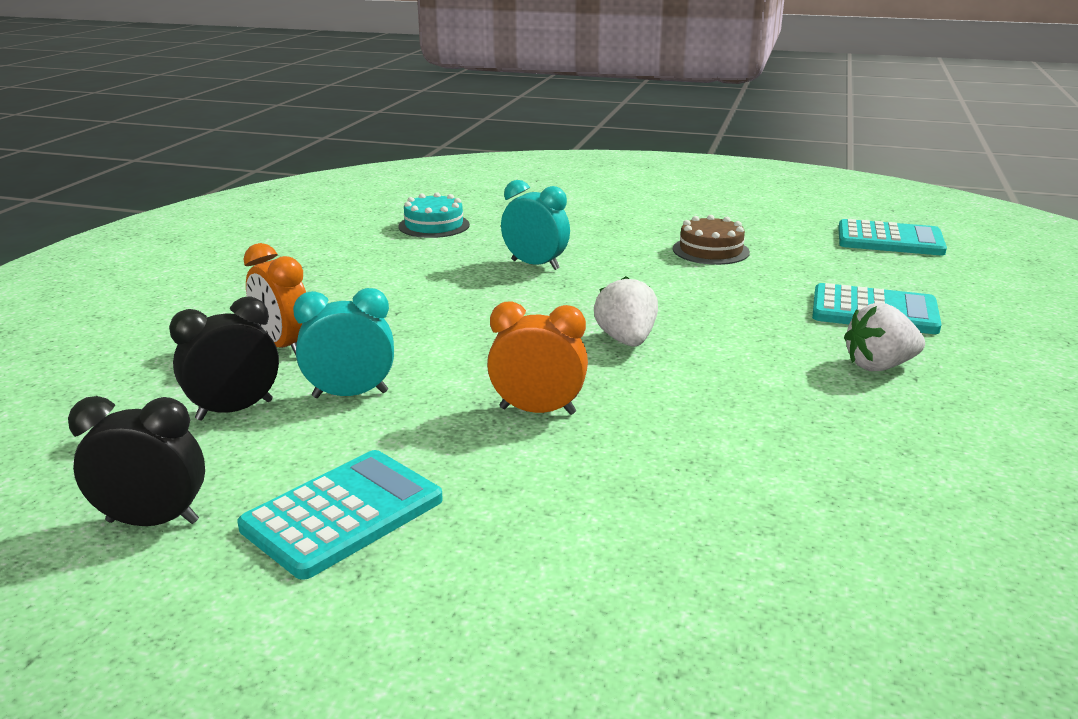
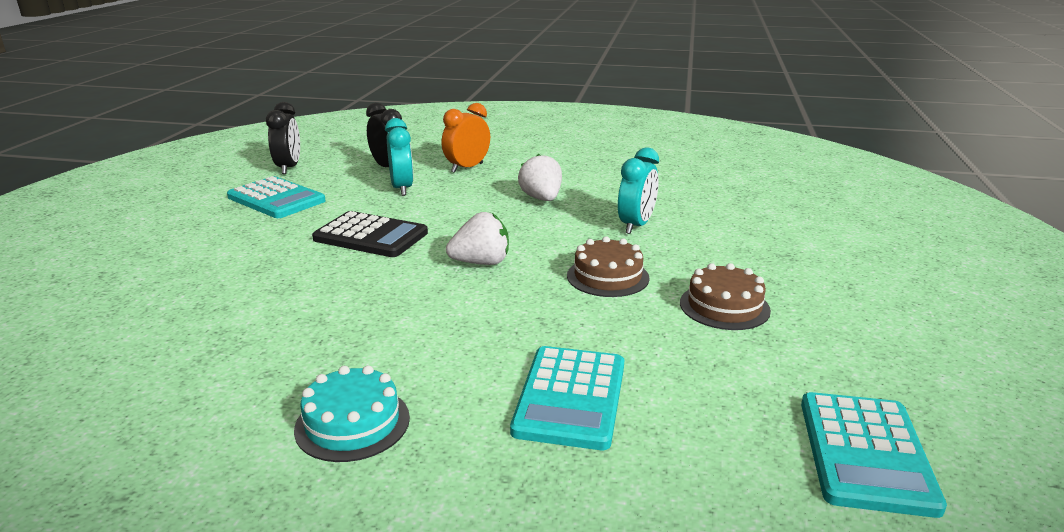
camera: 85 degrees right, 0 degrees up
turquoise cake [399,192,470,238] -> turquoise cake moved to [294,365,410,462]
orange clock [487,301,588,415] -> black calculator [312,211,428,257]
white strawberry [844,303,925,371] -> white strawberry moved to [518,154,562,201]
none -> brown cake [567,236,649,297]

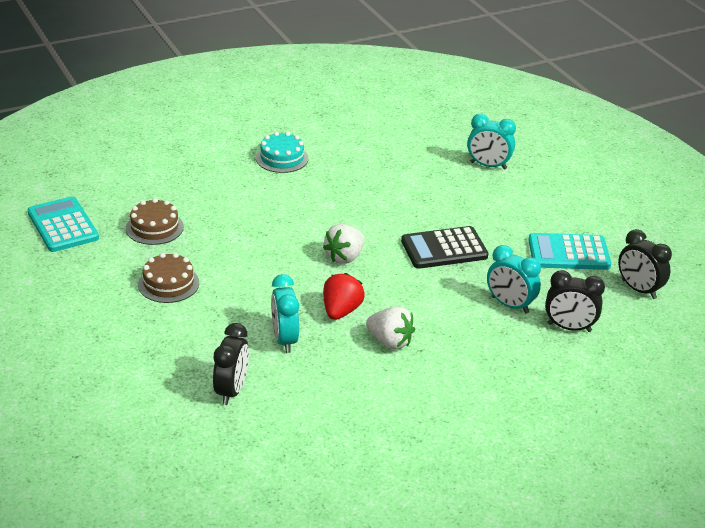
camera: 140 degrees right, 10 degrees up
orange clock [442,103,490,173] -> none
turquoise calculator [510,346,624,450] -> none
brown cake [567,236,649,297] -> brown cake moved to [126,198,184,245]
none -> black clock [213,323,249,405]
none -> red strawberry [323,273,365,320]
none -> turquoise clock [467,114,516,169]

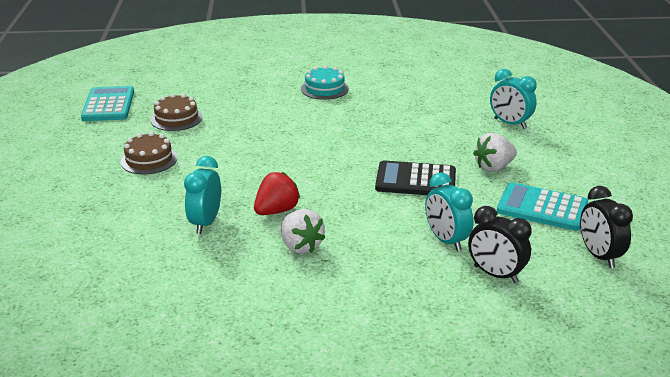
camera: 25 degrees right, 5 degrees down
black clock [213,323,249,405] -> none
white strawberry [323,224,365,264] -> white strawberry moved to [473,133,517,172]

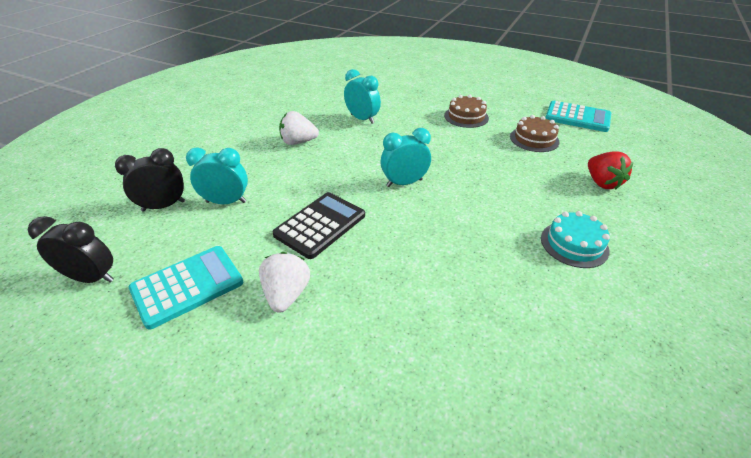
camera: 120 degrees right, 10 degrees up
red strawberry [254,172,300,215] -> red strawberry moved to [588,152,633,190]
turquoise clock [490,69,537,129] -> turquoise clock moved to [380,128,431,187]

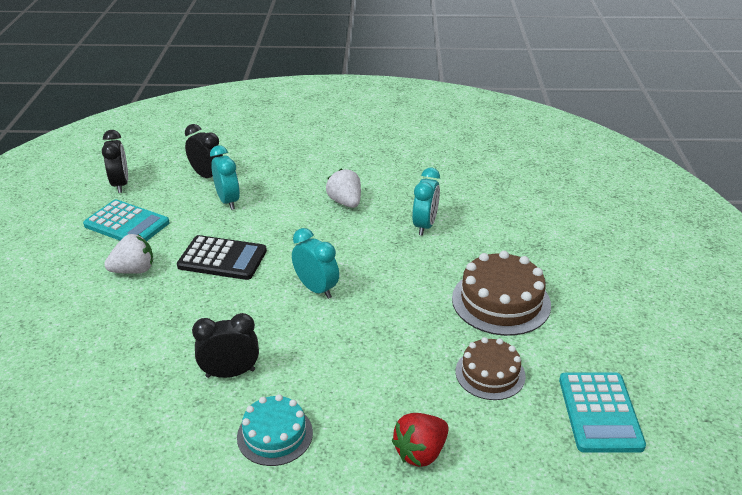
camera: 65 degrees right, 5 degrees down
brown cake [444,95,489,128] -> brown cake [452,251,551,336], size x1.57
none -> black clock [192,313,259,378]

